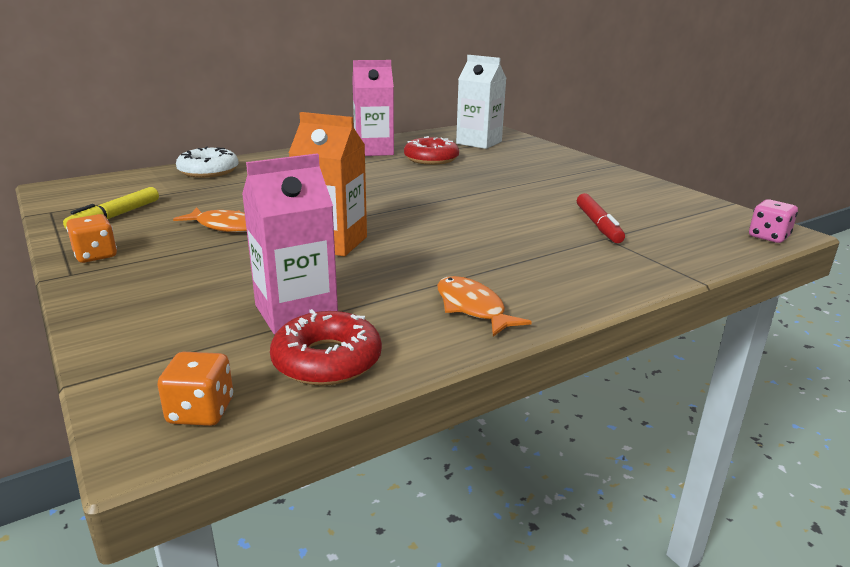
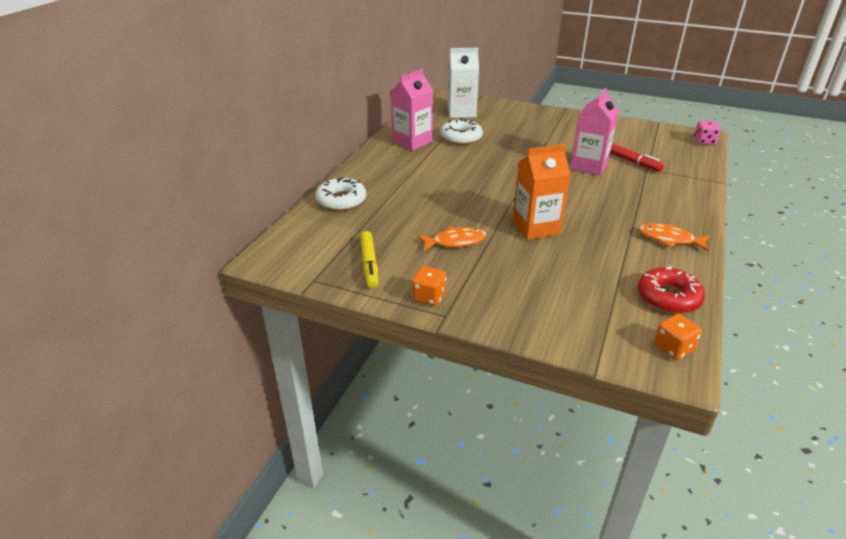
camera: 35 degrees left, 10 degrees up
pink carton [242,153,338,334] -> pink carton moved to [570,88,619,176]
red donut [404,136,459,165] -> white donut [440,119,483,145]

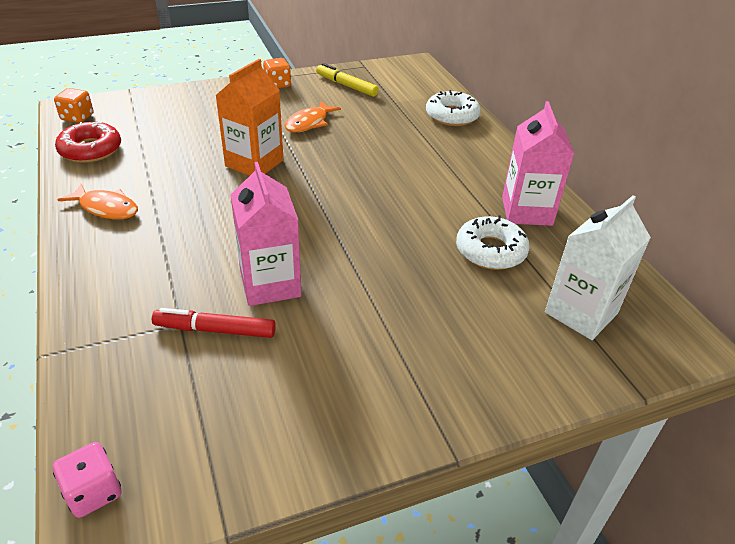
camera: 135 degrees right, 5 degrees up
orange fish [639,223,710,251] -> orange fish turned 45 degrees clockwise [57,184,138,219]

